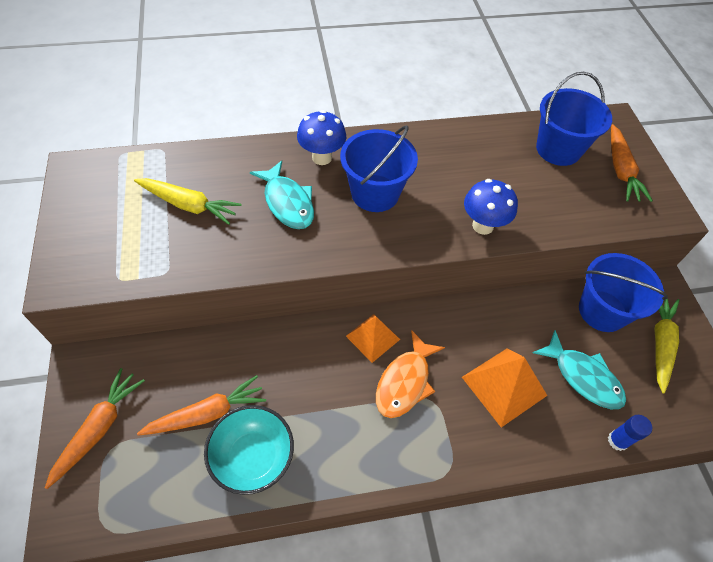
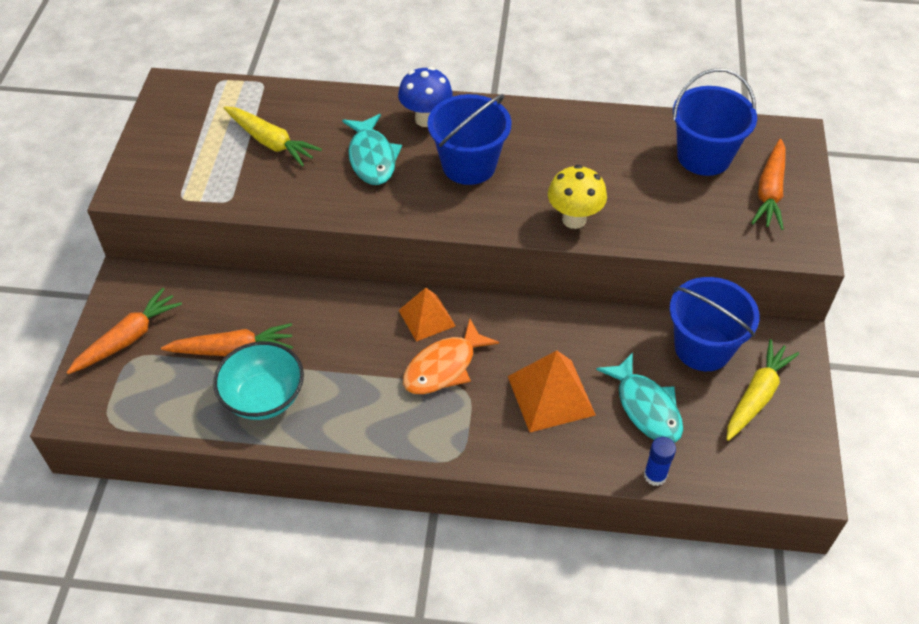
camera: 20 degrees right, 5 degrees down
blue mushroom [464,179,518,235] -> yellow mushroom [548,165,607,229]

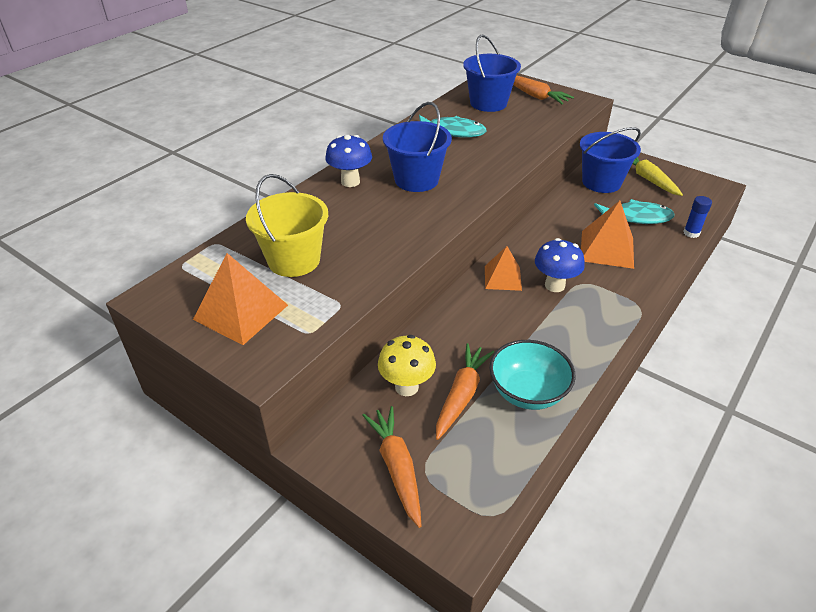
camera: 60 degrees left, 10 degrees down
yellow carrot [224,106,322,167] -> yellow bucket [246,174,328,277]
turquoise fish [342,114,402,185] -> turquoise fish moved to [419,115,487,138]
orange fish [403,319,499,394] -> blue mushroom [535,238,585,292]
yellow mushroom [548,165,607,229] -> yellow mushroom moved to [378,335,436,396]
none -> orange pyramid [193,253,288,345]

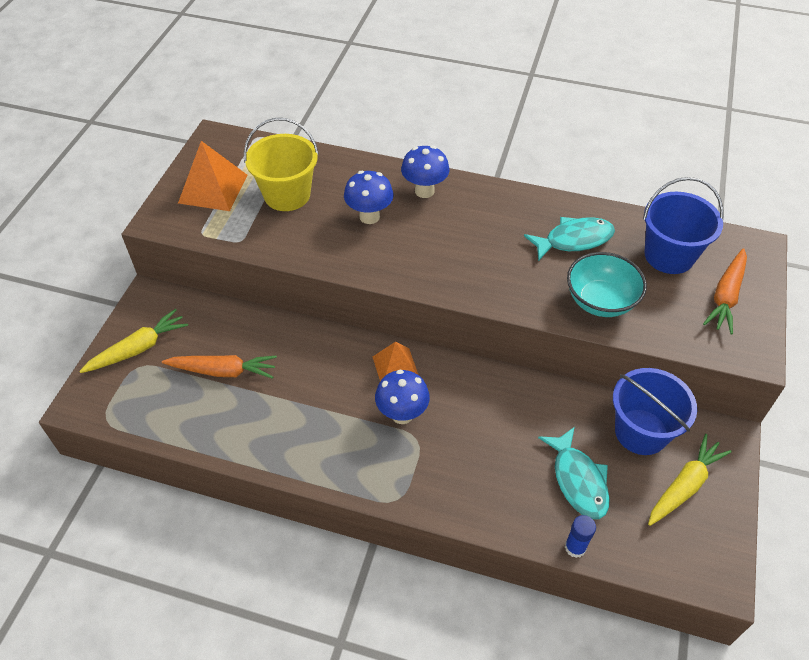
camera: 70 degrees right, 10 degrees up
orange carrot [362,406,421,528] -> yellow carrot [79,309,188,373]
yellow mushroom [378,335,436,396] -> none
blue bucket [383,102,452,192] -> none
turquoise fish [419,115,487,138] -> turquoise fish turned 105 degrees counterclockwise [524,217,615,261]
turquoise bowl [489,340,576,410] -> turquoise bowl moved to [567,252,647,317]
orange pyramid [581,201,634,269] -> none
none -> blue mushroom [344,171,393,224]

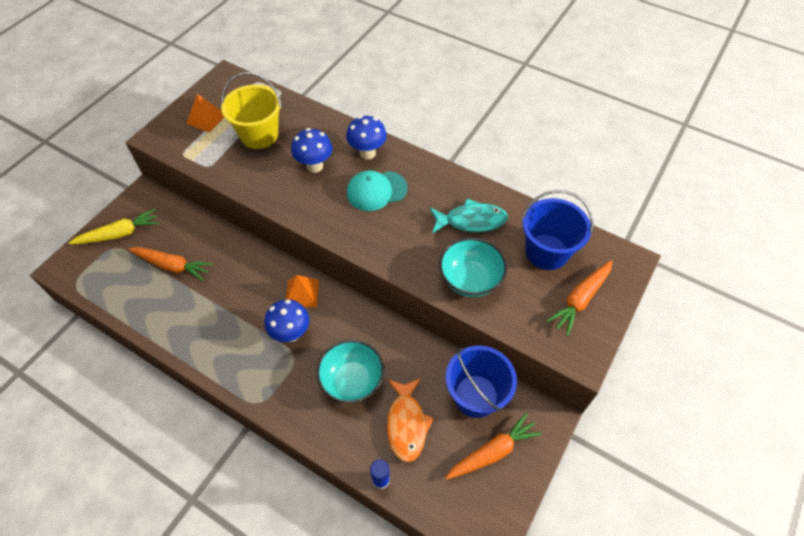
camera: 15 degrees right, 5 degrees up
orange pyramid [178,141,247,211] -> orange pyramid [186,94,224,133], size x0.66
turquoise fish [538,427,610,519] -> orange fish [387,378,434,462]
yellow carrot [648,434,732,526] -> orange carrot [445,412,542,480]
none -> turquoise bowl [316,340,384,403]
none -> turquoise cap [347,170,408,211]

